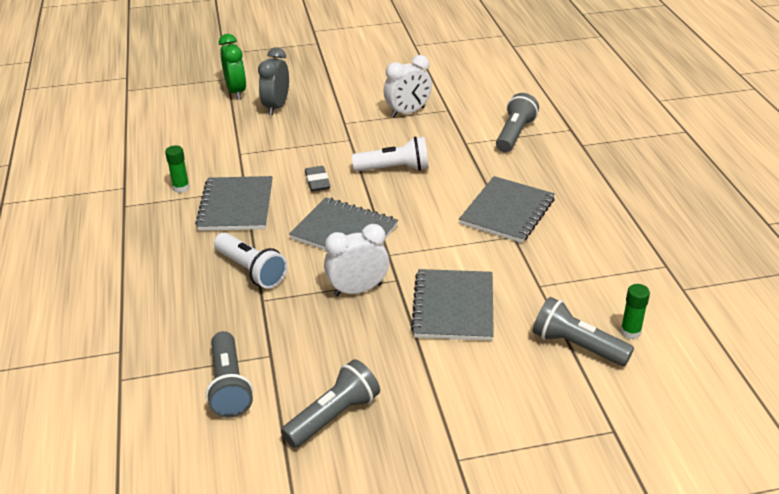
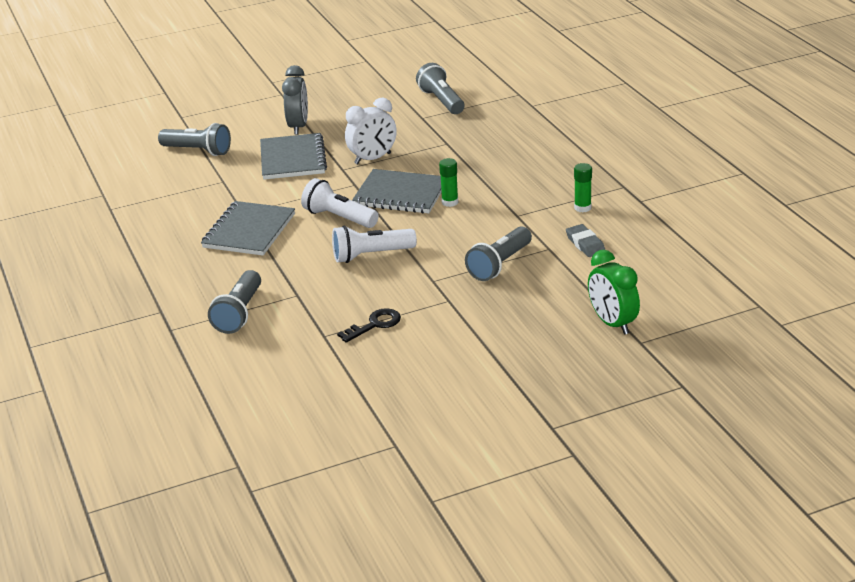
camera: 170 degrees right, 5 degrees down
grey notebook [195,176,272,231] -> none
white flashlight [214,232,287,289] -> white flashlight moved to [301,178,378,228]
grey clock [258,47,289,115] -> grey clock moved to [282,65,308,135]
grey flashlight [281,359,380,448] -> grey flashlight moved to [465,226,532,281]
grey eraser [305,166,330,192] -> grey eraser moved to [566,224,605,257]
white clock [384,55,432,117] -> black key [337,308,401,343]
green glue stick [620,284,650,339] -> green glue stick moved to [439,158,458,207]

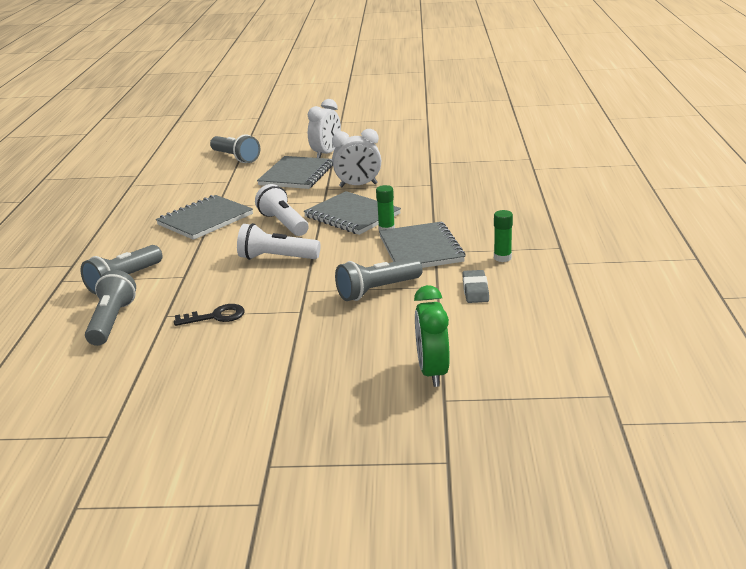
camera: 25 degrees right, 5 degrees down
grey clock [282,65,308,135] -> white clock [308,99,341,158]
grey flashlight [416,63,465,114] -> grey flashlight moved to [85,270,136,346]
none -> grey notebook [379,222,466,268]

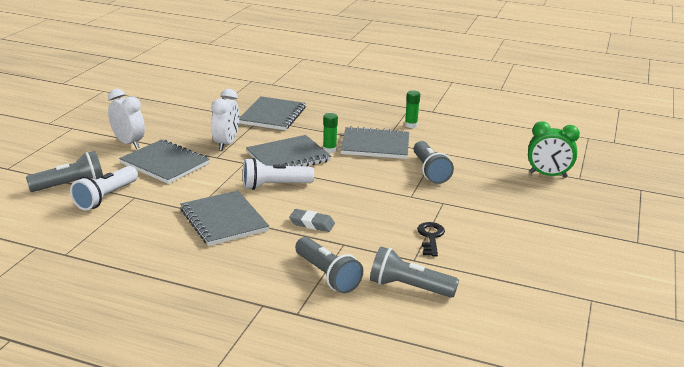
camera: 75 degrees left, 0 degrees up
white flashlight [237,223,320,260] -> white flashlight moved to [70,166,138,211]
grey eraser [462,270,489,303] -> grey eraser moved to [289,209,335,232]
none -> grey notebook [239,96,306,130]

